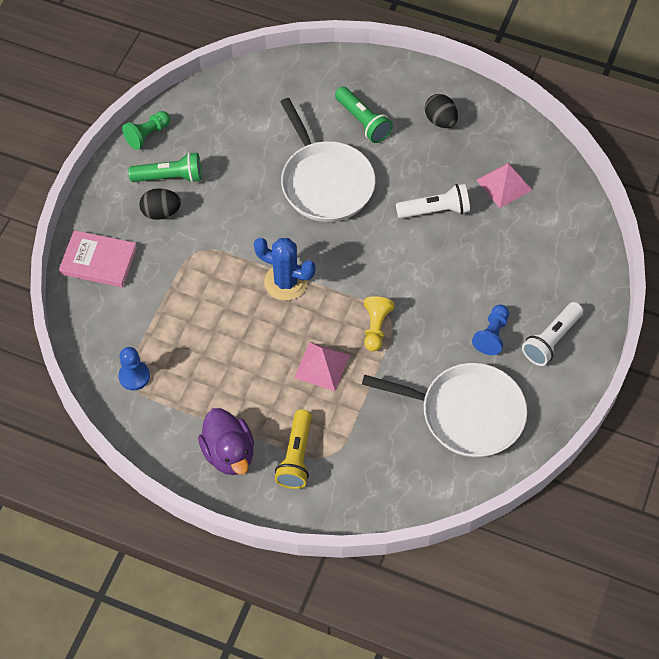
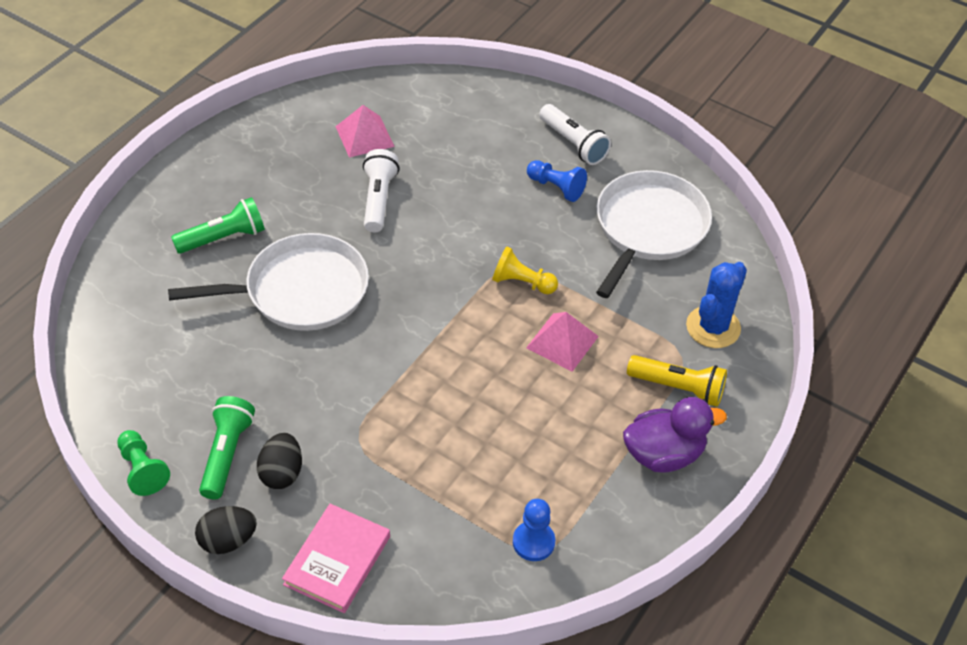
camera: 80 degrees left, 10 degrees down
blue cactus [254,238,316,300] -> blue cactus moved to [686,262,747,348]
black egg [425,94,458,128] -> black egg moved to [195,506,257,554]

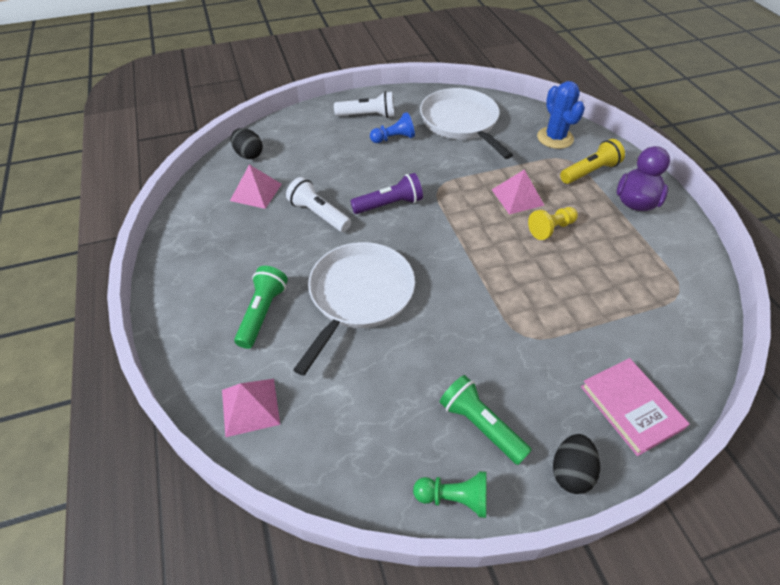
camera: 50 degrees left, 0 degrees up
black egg [257,433,302,489] -> black egg moved to [231,128,263,159]
yellow pawn [492,246,558,294] -> yellow pawn moved to [528,207,578,240]
blue pawn [513,499,555,561] -> none
none -> pink pyramid [222,379,280,437]
none -> purple flashlight [350,173,423,214]

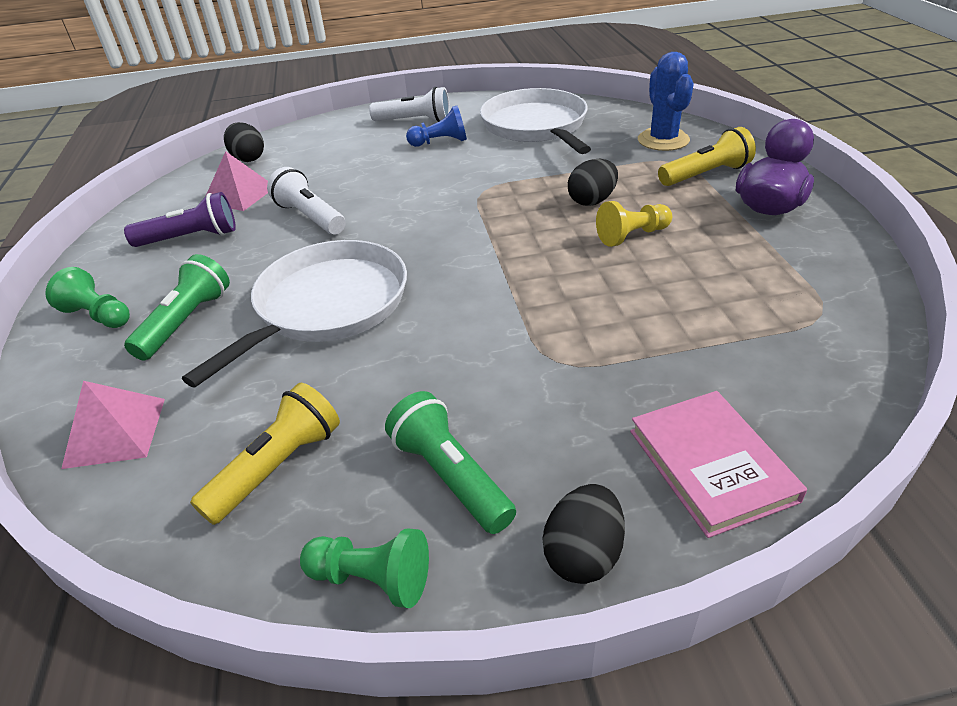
camera: 10 degrees right, 10 degrees down
purple flashlight [350,173,423,214] -> purple flashlight moved to [124,192,236,247]
pink pyramid [492,170,544,215] -> black egg [568,159,618,206]
none -> green pawn [45,267,130,328]
none -> yellow flashlight [190,383,340,525]

